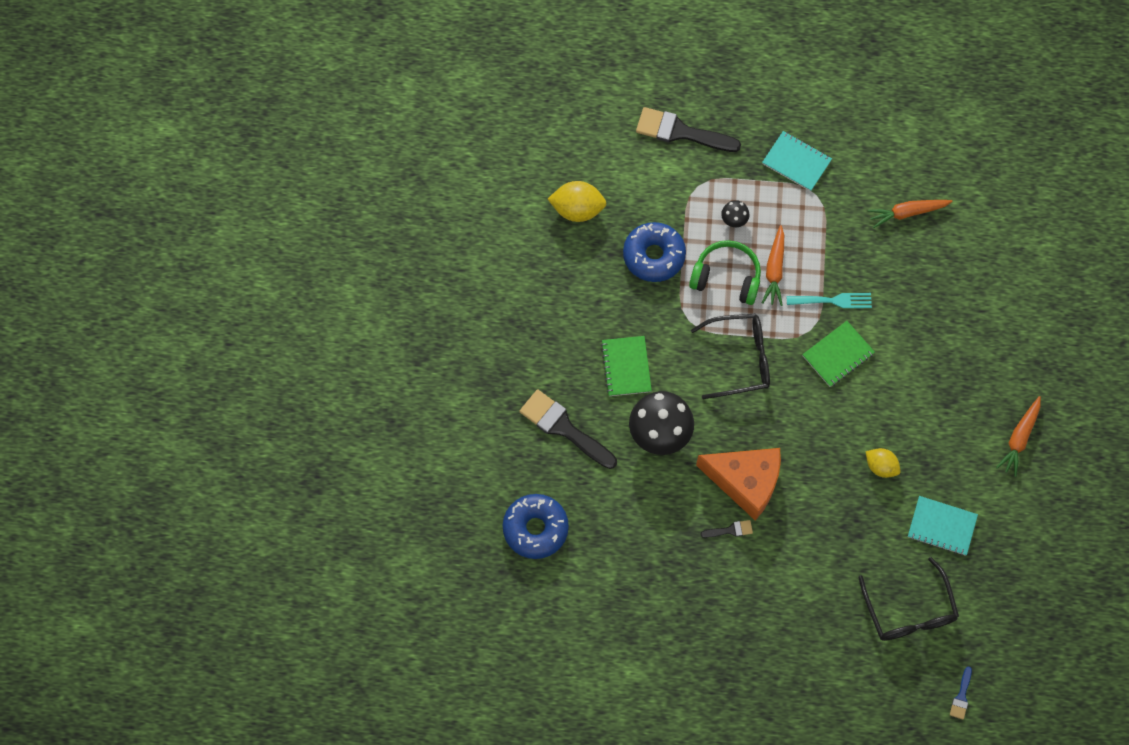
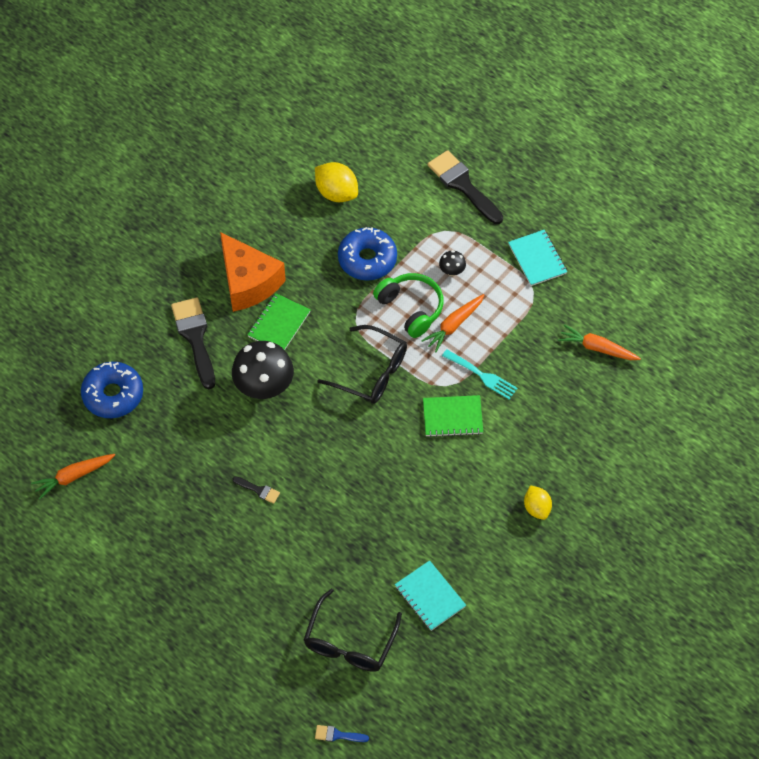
camera: 35 degrees right, 10 degrees down
orange cheese [696,448,781,521] -> orange cheese moved to [220,232,286,312]
yellow lemon [865,448,901,478] -> yellow lemon moved to [524,485,552,520]
blue brush [950,667,972,720] -> blue brush turned 45 degrees clockwise [315,725,369,742]
orange carrot [996,396,1041,477] -> orange carrot moved to [31,454,115,500]

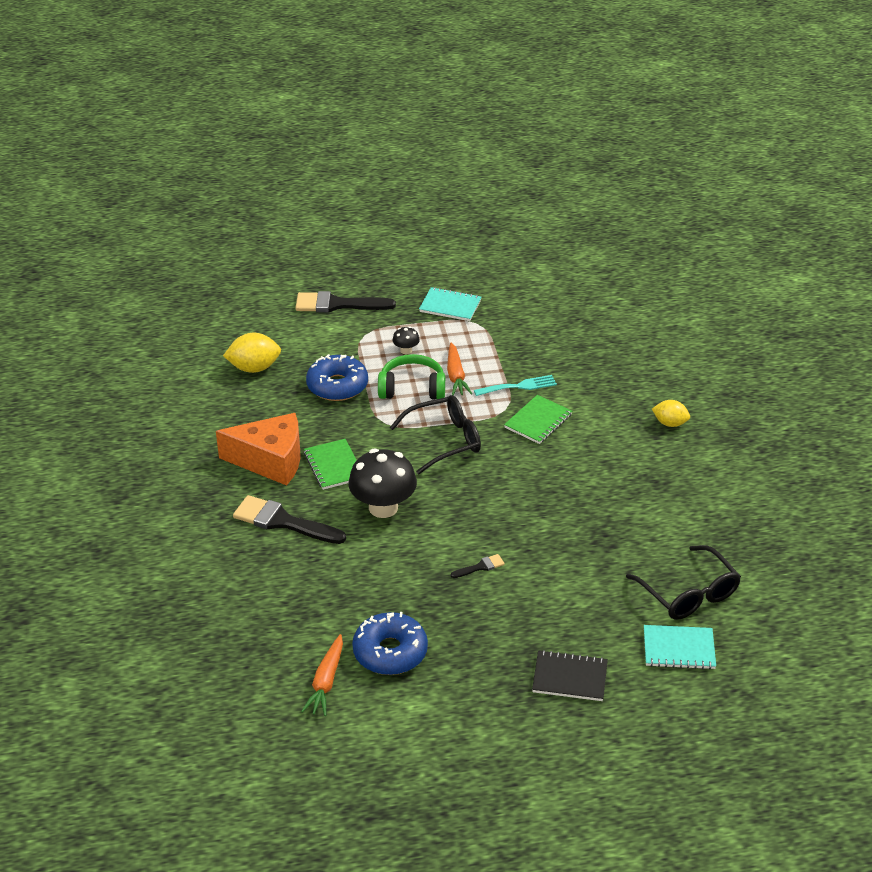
camera: 50 degrees left, 20 degrees down
blue donut [81,362,143,418] -> blue donut moved to [352,612,428,675]
blue brush [315,725,369,742] -> none
turquoise notebook [395,560,466,631] -> turquoise notebook moved to [644,625,716,669]
orange carrot [558,325,641,360] -> none
none -> black notebook [532,650,608,701]

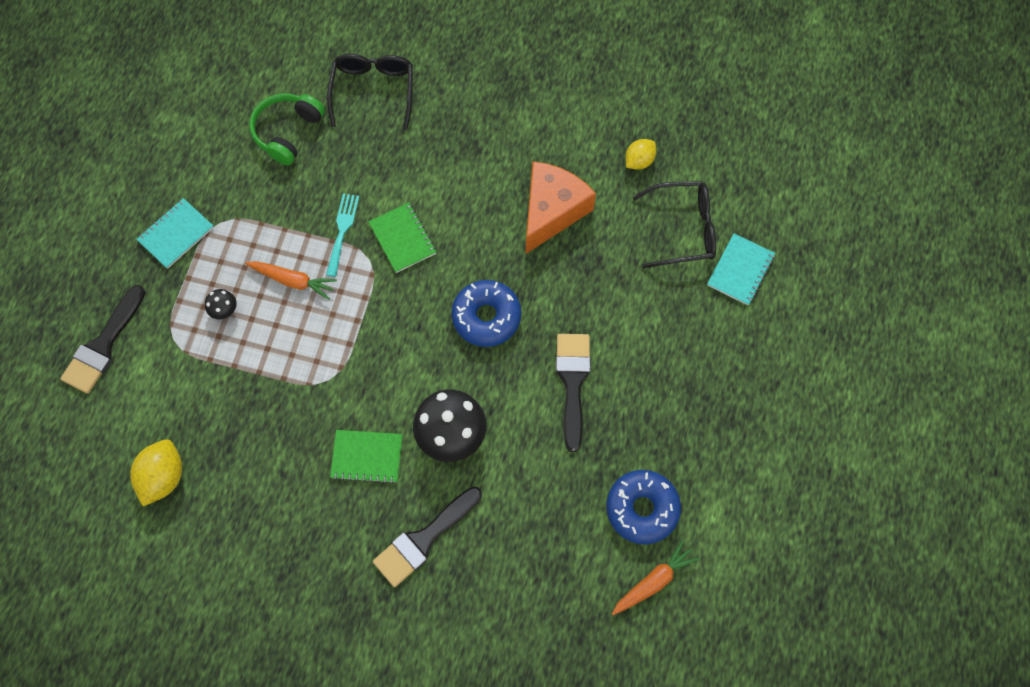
camera: 65 degrees left, 30 degrees up
orange cheese [216,413,301,486] -> orange cheese moved to [526,161,596,254]
orange carrot [301,634,343,716] -> orange carrot turned 75 degrees counterclockwise [612,540,699,615]
blue donut [306,354,368,401] -> blue donut moved to [451,280,521,347]
green headphones [378,354,445,400] -> green headphones moved to [249,93,325,165]
black glasses [390,395,481,474] -> black glasses moved to [327,54,413,130]
black brush [451,554,505,578] -> black brush [556,334,591,452], size x2.18
black notebook [532,650,608,701] -> none
yellow lemon [652,400,690,427] -> yellow lemon moved to [625,139,656,170]

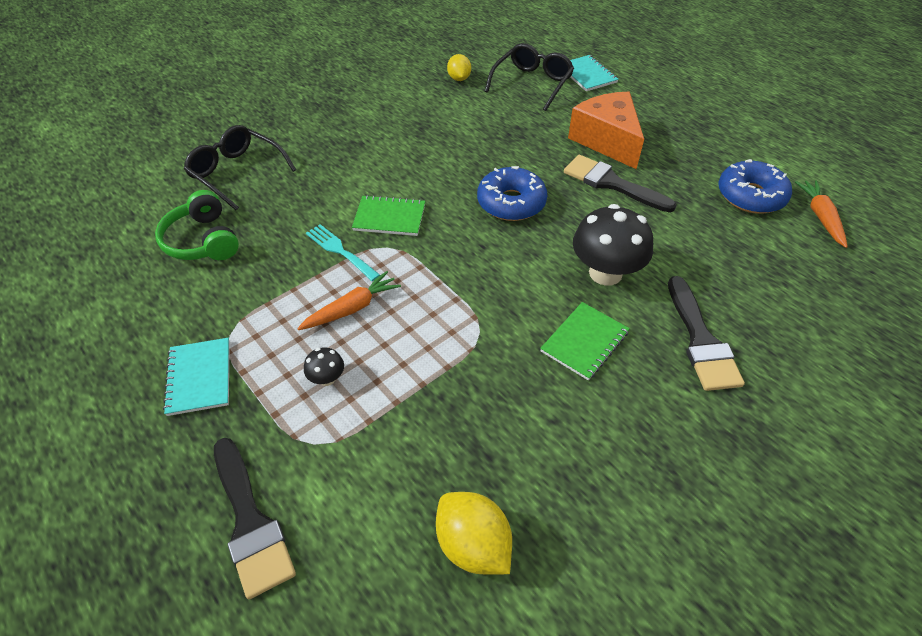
camera: 55 degrees left, 20 degrees down
orange cheese [526,161,596,254] -> orange cheese moved to [568,92,644,169]

